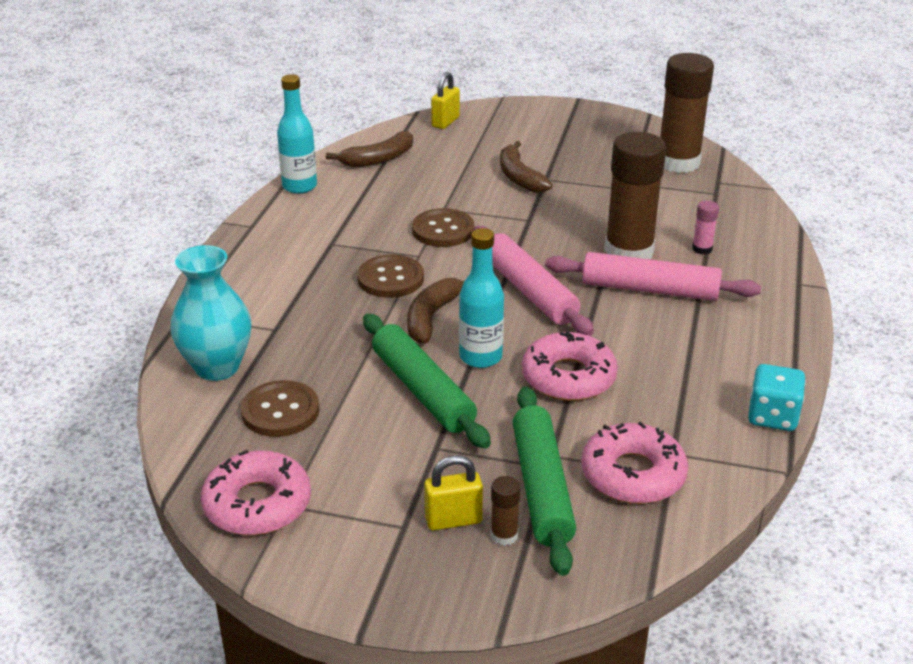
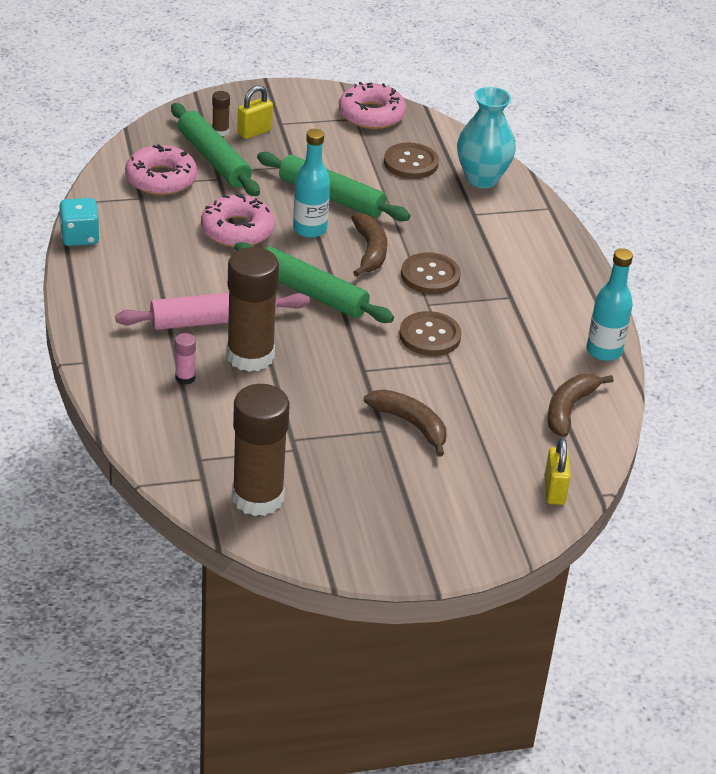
camera: 150 degrees right, 5 degrees up
pink rolling pin [474,226,594,336] -> green rolling pin [234,242,394,323]

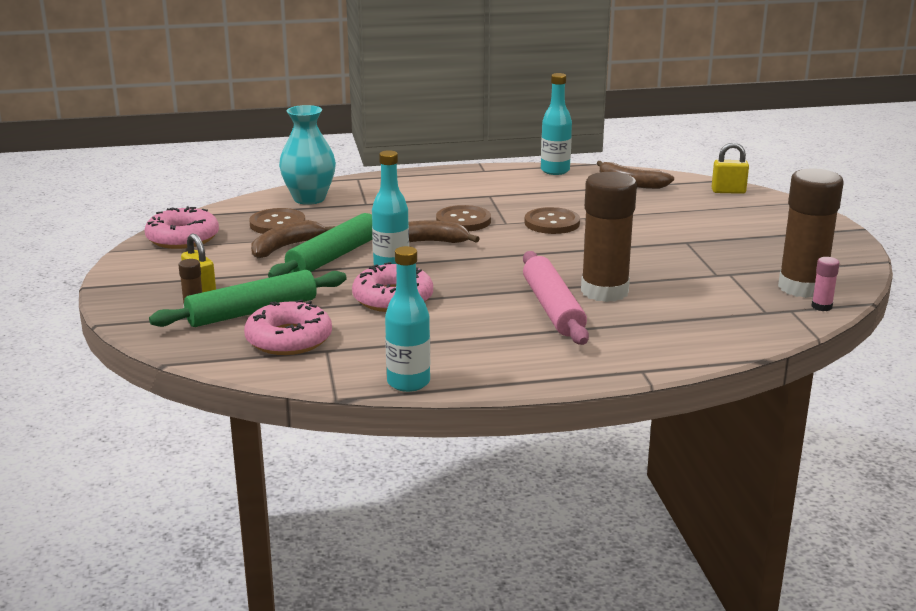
camera: 85 degrees left, 15 degrees down
turquoise dice [59,198,100,246] -> turquoise bottle [385,246,430,392]
pink glue stick [175,333,196,385] -> pink glue stick moved to [812,257,840,311]
green rolling pin [234,242,394,323] -> none
brown banana [364,389,446,457] -> brown banana moved to [251,220,336,258]

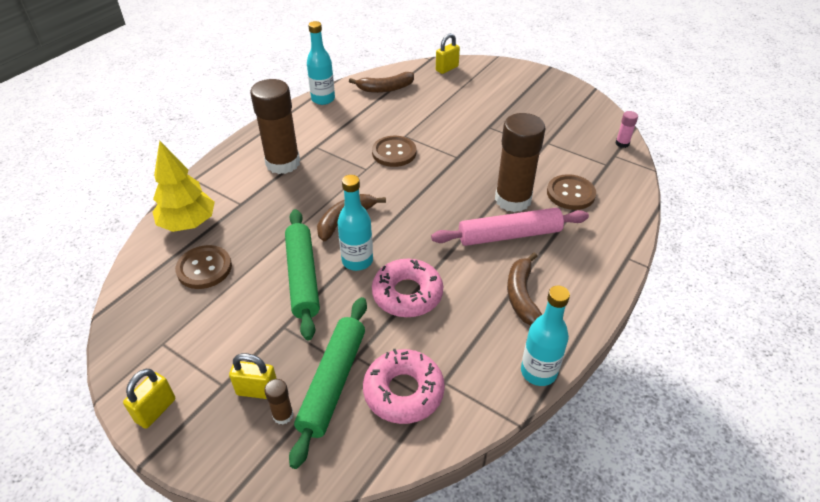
camera: 45 degrees left, 20 degrees up
pink donut [145,206,219,249] -> none
brown banana [251,220,336,258] -> brown banana moved to [507,253,542,325]
turquoise vase [279,105,336,205] -> yellow tree [153,140,215,232]
brown button [436,205,491,231] -> brown button moved to [547,174,596,210]
pink rolling pin [523,251,589,345] -> pink rolling pin turned 45 degrees counterclockwise [431,208,589,246]
brown glue stick [778,168,844,298] -> brown glue stick moved to [250,79,300,174]
none -> yellow padlock [123,369,175,429]

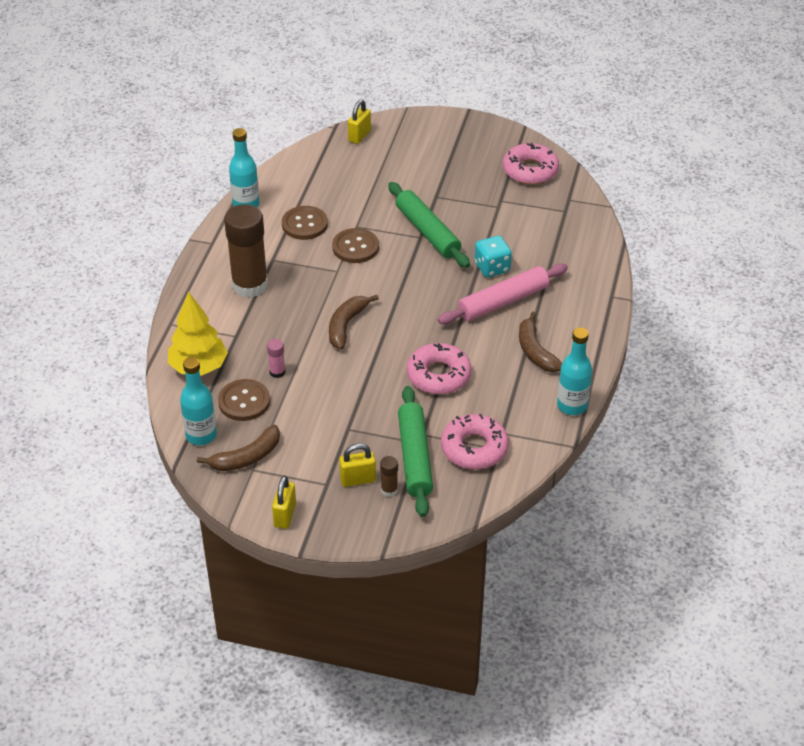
camera: 20 degrees left, 0 degrees up
green rolling pin [285,209,320,340] -> green rolling pin moved to [388,182,470,268]
turquoise bottle [338,175,373,271] -> turquoise bottle moved to [180,357,217,445]
brown banana [349,72,414,93] -> brown banana moved to [197,425,280,471]
brown glue stick [495,113,546,212] -> turquoise dice [475,236,512,278]
brown button [547,174,596,210] -> brown button moved to [282,206,328,240]
pink glue stick [616,111,638,148] -> pink glue stick moved to [267,339,285,378]
none -> pink donut [503,143,559,185]

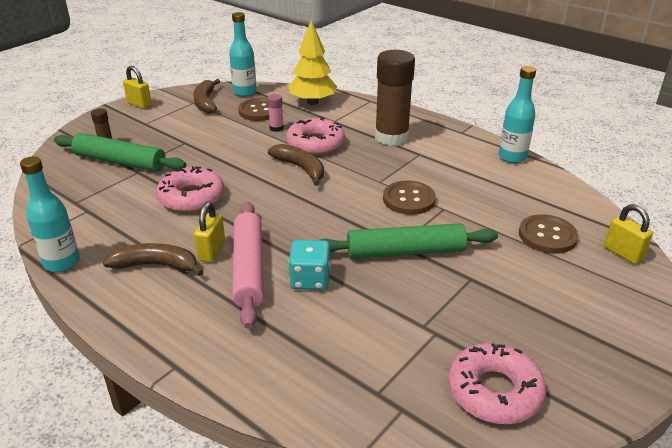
camera: 115 degrees right, 10 degrees down
brown button [282,206,328,240] -> brown button moved to [519,214,578,254]
yellow padlock [339,443,376,487] -> yellow padlock moved to [194,202,225,262]
pink donut [441,414,509,469] -> pink donut moved to [286,117,345,155]

